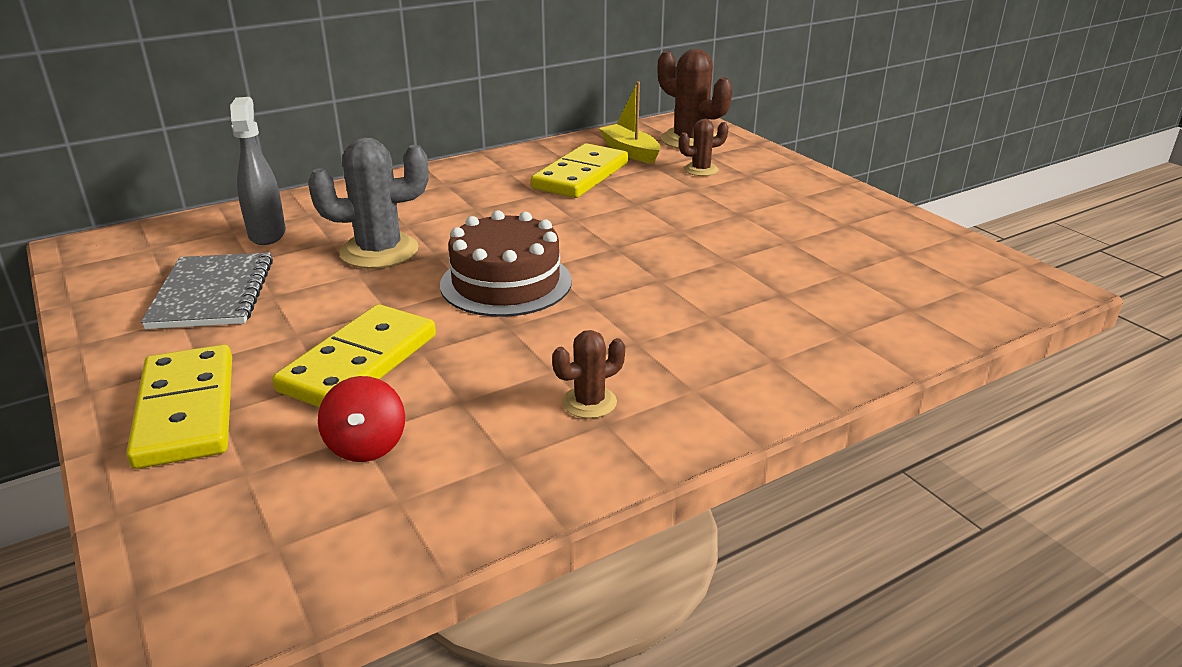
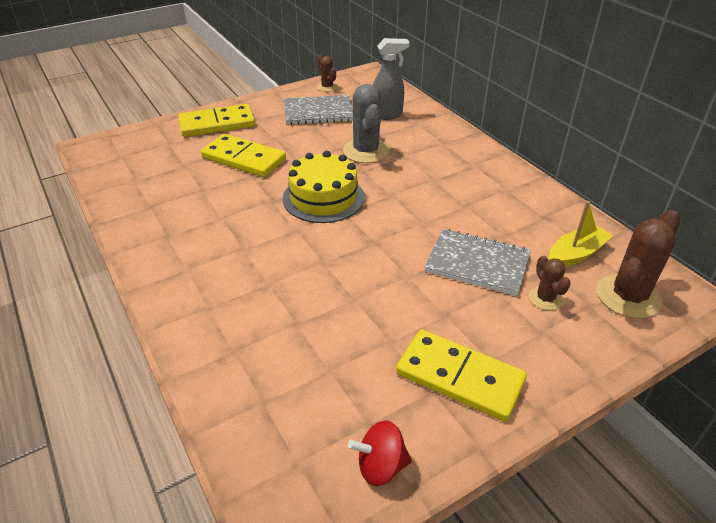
camera: 90 degrees right, 10 degrees up
red spinning top [318,376,405,462] -> red spinning top moved to [348,420,412,486]
brown cake [440,210,572,317] -> yellow cake [283,151,365,223]
yellow domino [531,143,628,198] -> yellow domino moved to [396,329,527,422]
brown cactus [552,330,625,419] -> brown cactus moved to [317,54,338,92]
none -> grey notebook [424,229,531,296]

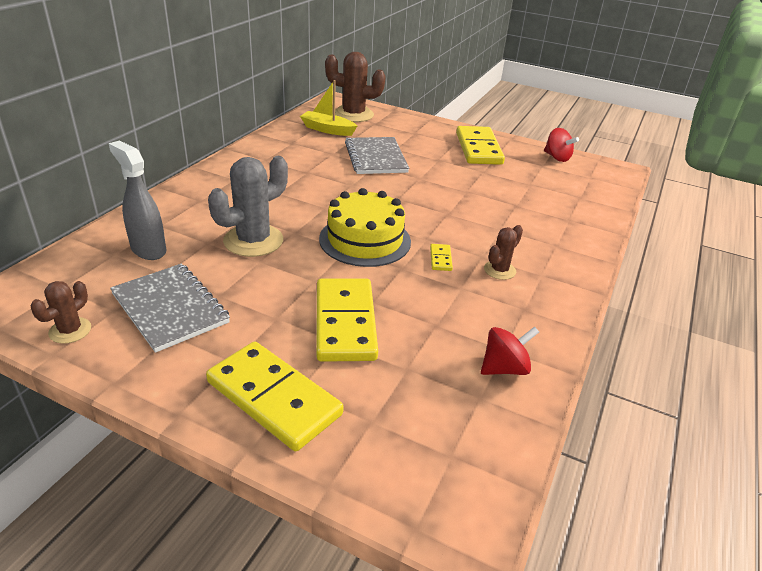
camera: 125 degrees left, 5 degrees down
brown cactus [529,256,571,310] -> brown cactus moved to [484,225,523,280]
none -> yellow domino [430,244,453,271]
none -> red spinning top [481,326,539,375]

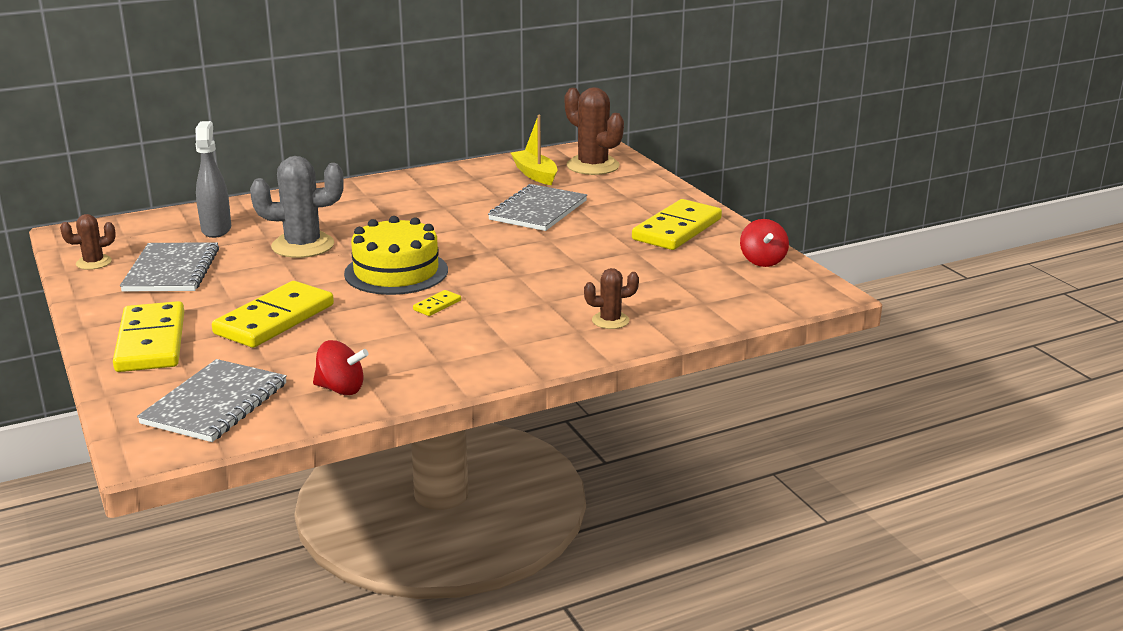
camera: 40 degrees right, 10 degrees down
brown cactus [484,225,523,280] -> brown cactus moved to [584,268,639,329]
none -> grey notebook [137,359,287,442]

